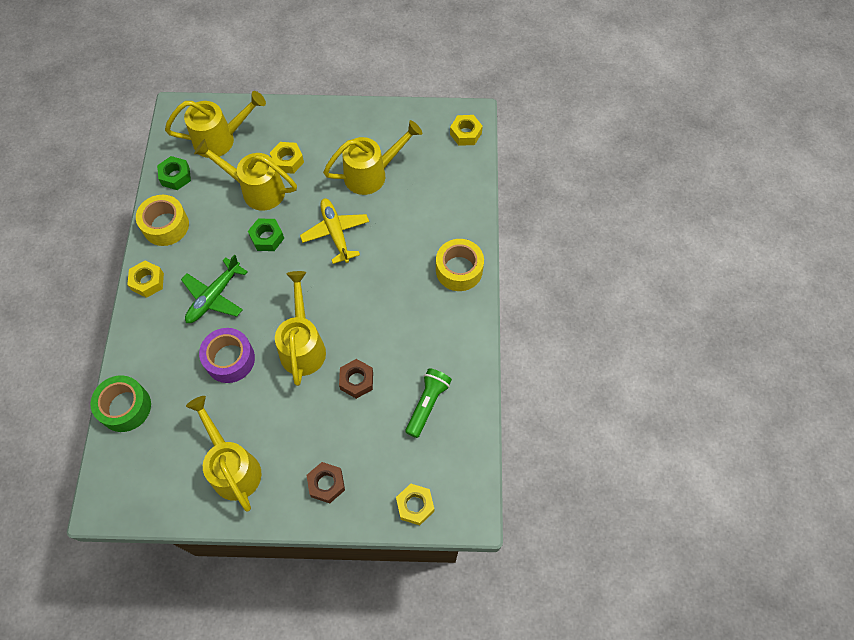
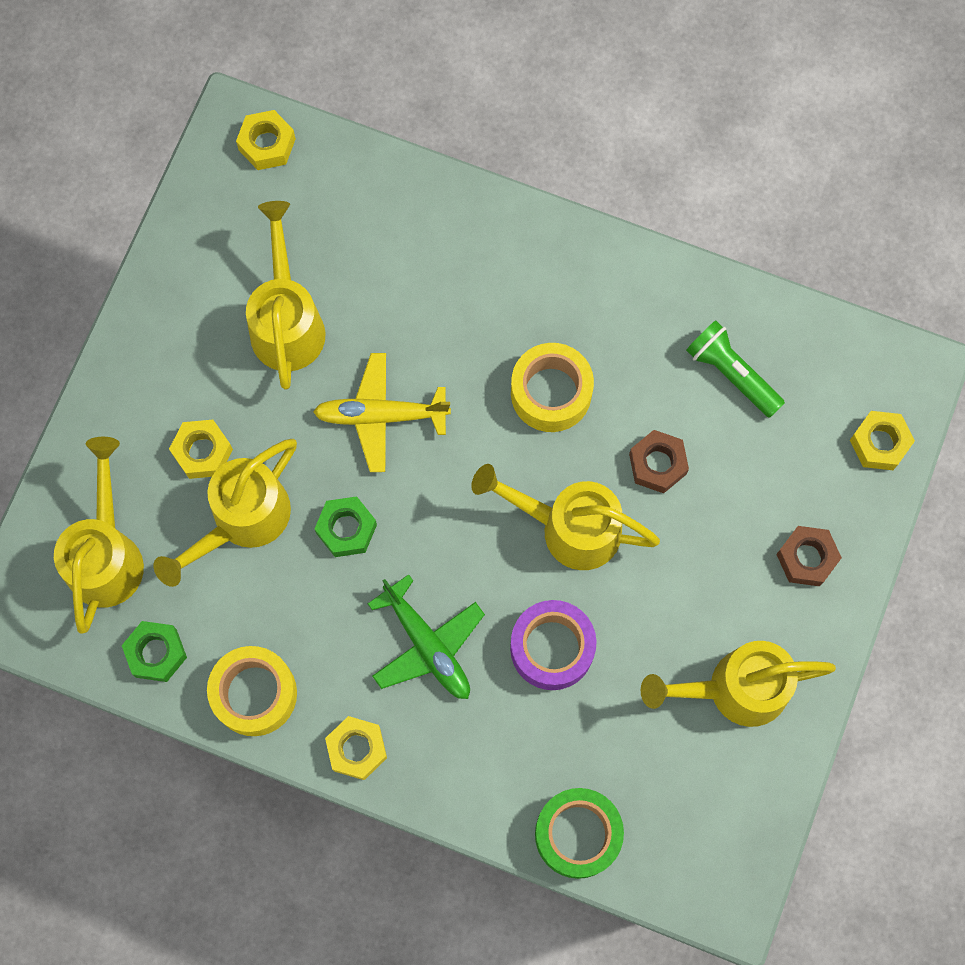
camera: 70 degrees left, 10 degrees up
yellow tape [436,239,484,291] -> yellow tape moved to [511,343,594,432]

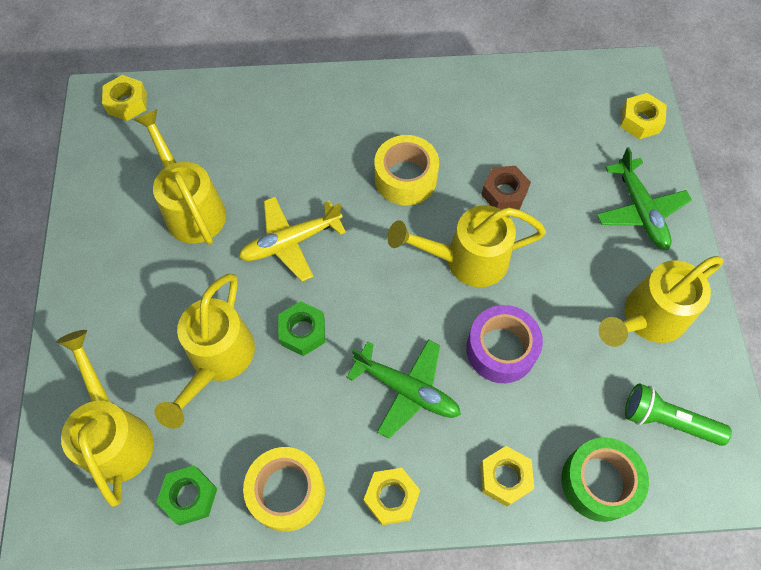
camera: 25 degrees left, 10 degrees down
yellow nut [169,420,233,479] -> yellow nut moved to [480,446,534,506]
green flashlight [686,320,785,418] -> green flashlight moved to [625,383,732,446]
brown nut [776,526,842,586] -> green plane [597,147,692,251]

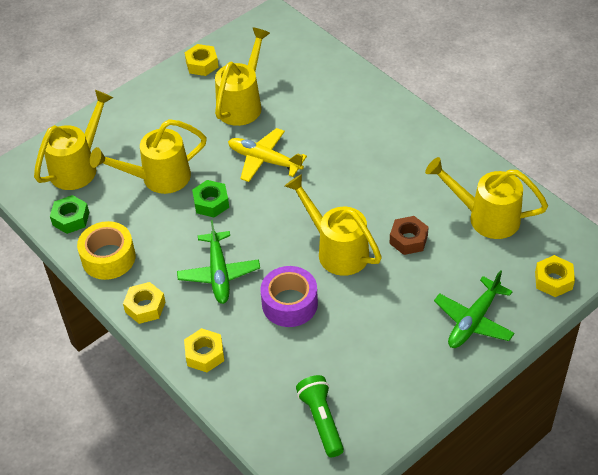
camera: 55 degrees right, 15 degrees down
yellow nut [102,75,147,121] -> yellow nut moved to [185,44,219,76]
yellow tape [375,135,439,205] -> none
green tape [561,437,649,522] -> none
yellow watering can [599,256,724,347] -> yellow watering can moved to [425,157,548,239]

